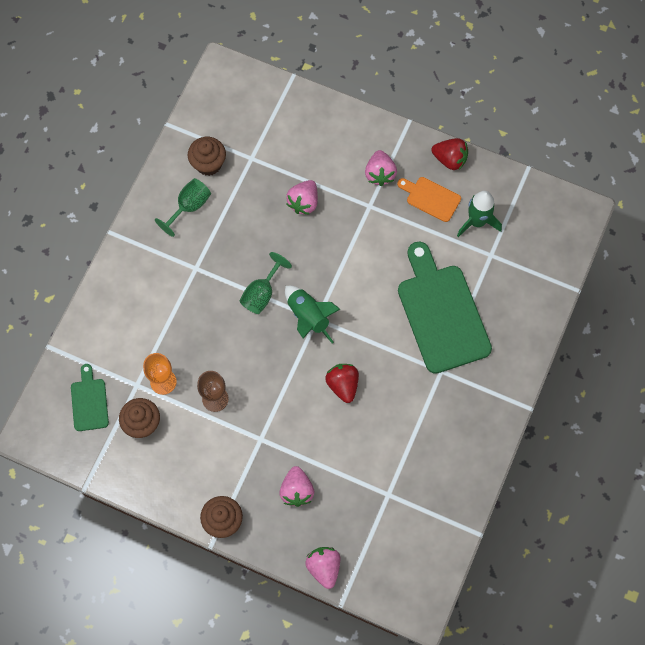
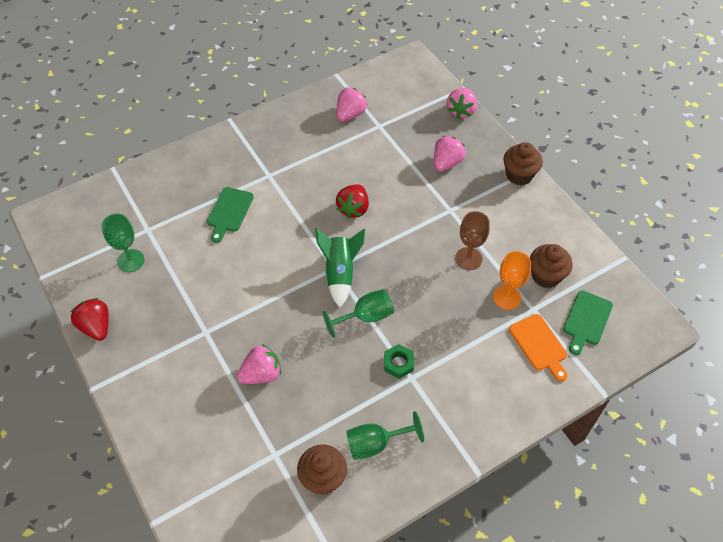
camera: 145 degrees left, 15 degrees down
pink strawberry [365,150,397,186] -> pink strawberry moved to [337,88,367,122]
orange cutting board [397,177,461,222] -> orange cutting board moved to [509,314,567,382]
green cutting board [398,242,492,374] -> green cutting board [207,187,254,243], size x0.49
green rocket [457,191,502,237] -> green goblet [101,214,145,272]
none -> green nut [384,344,414,379]

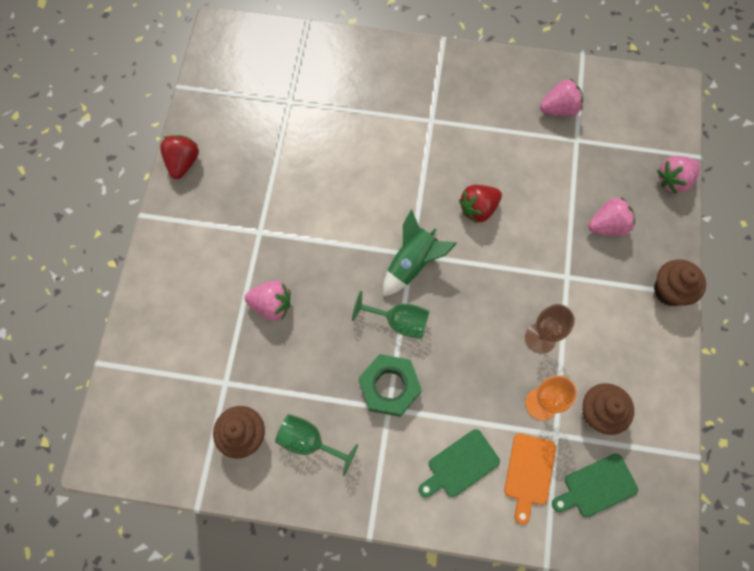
camera: 40 degrees right, 15 degrees up
green goblet [101,214,145,272] -> none
green cutting board [207,187,254,243] -> green cutting board moved to [419,429,500,497]
green nut [384,344,414,379] -> green nut [359,354,422,417], size x1.71

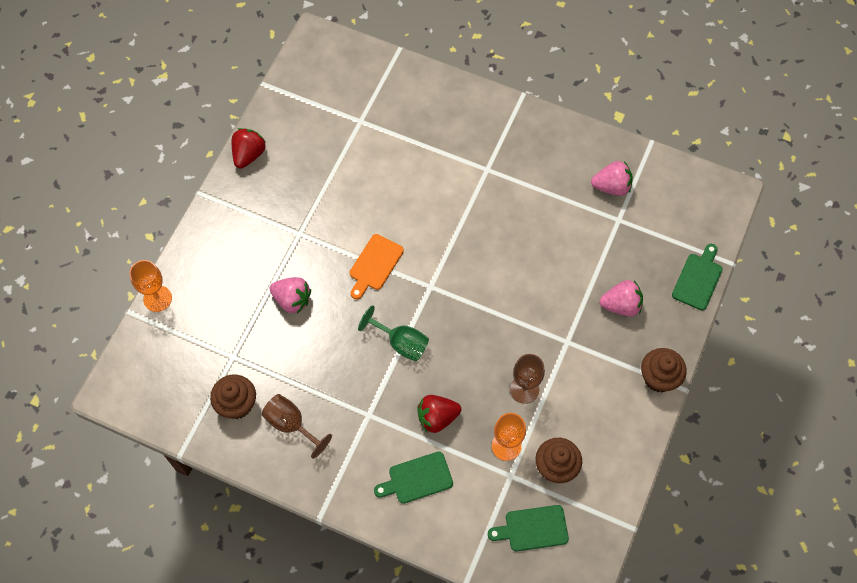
camera: 15 degrees right, 5 degrees down
green goblet [275,414,358,476] -> brown goblet [262,394,332,459]
green nut [359,354,422,417] -> none
green rocket [383,210,457,297] -> none
red strawberry [459,185,502,223] -> red strawberry moved to [418,395,461,433]
orange cutting board [504,433,556,524] -> orange cutting board moved to [350,234,404,299]
pink strawberry [657,156,700,194] -> green cutting board [672,244,723,310]
none -> orange goblet [129,260,172,312]

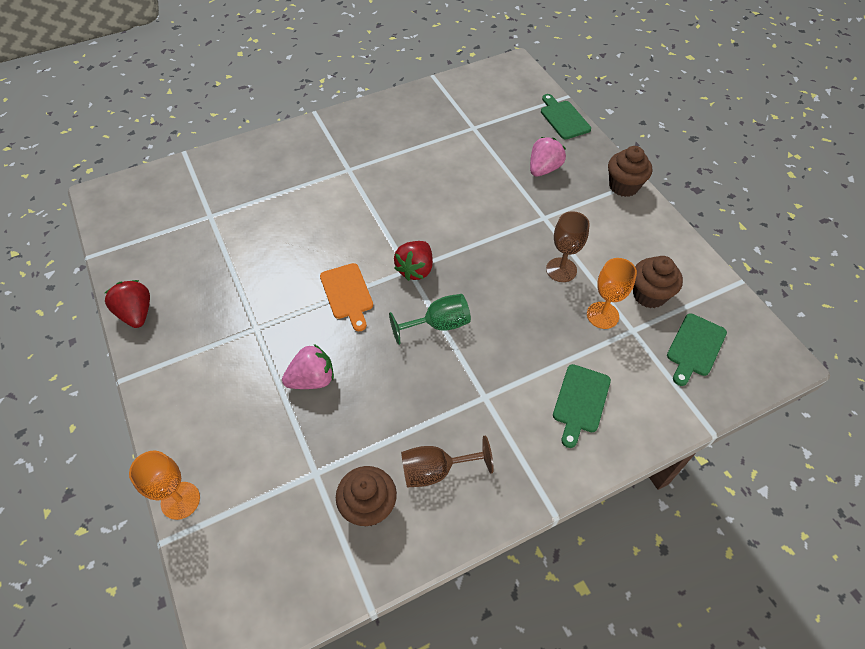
camera: 50 degrees left, 10 degrees down
red strawberry [418,395,461,433] -> red strawberry moved to [394,241,433,281]
pink strawberry [591,161,633,196] -> none

